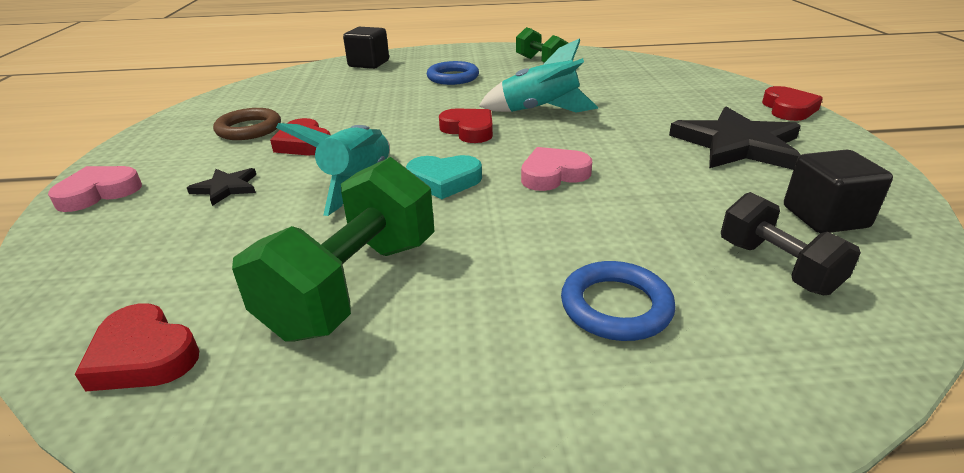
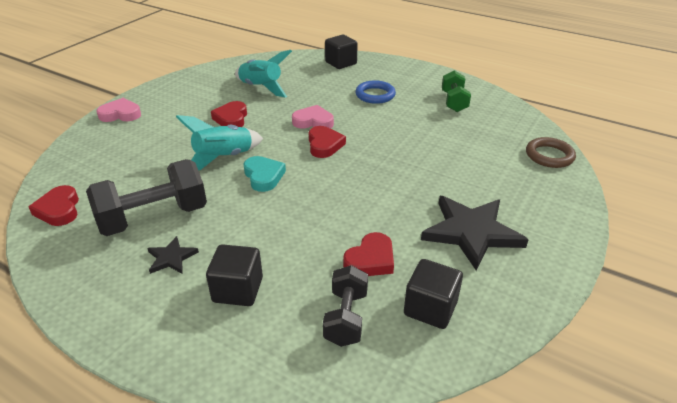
camera: 35 degrees right, 5 degrees up
black star [187,168,256,206] -> black star moved to [147,236,199,274]
brown ring [213,108,281,140] -> brown ring moved to [526,137,576,168]
green dumbbell [232,157,435,342] -> black dumbbell [86,159,207,236]
turquoise heart [406,155,482,199] -> turquoise heart turned 150 degrees counterclockwise [243,156,286,192]
turquoise rocket [479,38,598,112] -> turquoise rocket moved to [235,50,292,98]
pink heart [521,147,592,191] -> pink heart moved to [292,105,334,129]
blue ring [561,261,676,341] -> black cube [206,244,263,306]
red heart [762,86,823,121] -> red heart moved to [343,232,394,276]

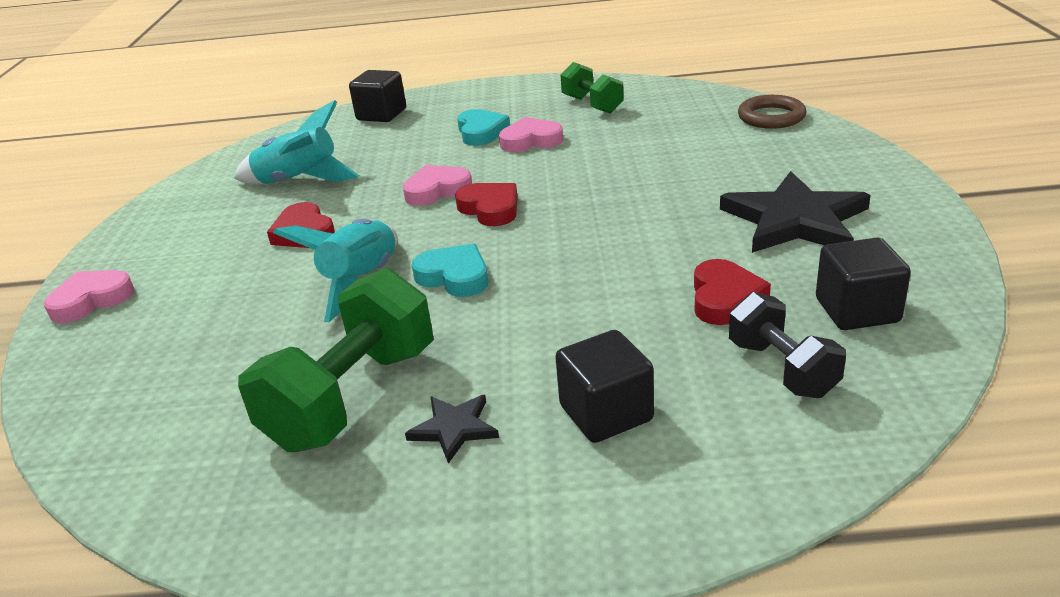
camera: 30 degrees left, 5 degrees down
red heart [29,185,79,226] -> none
black dumbbell [86,159,207,236] -> green dumbbell [238,268,434,452]
blue ring [355,80,396,104] -> turquoise heart [457,109,510,146]
none -> pink heart [499,117,563,152]

